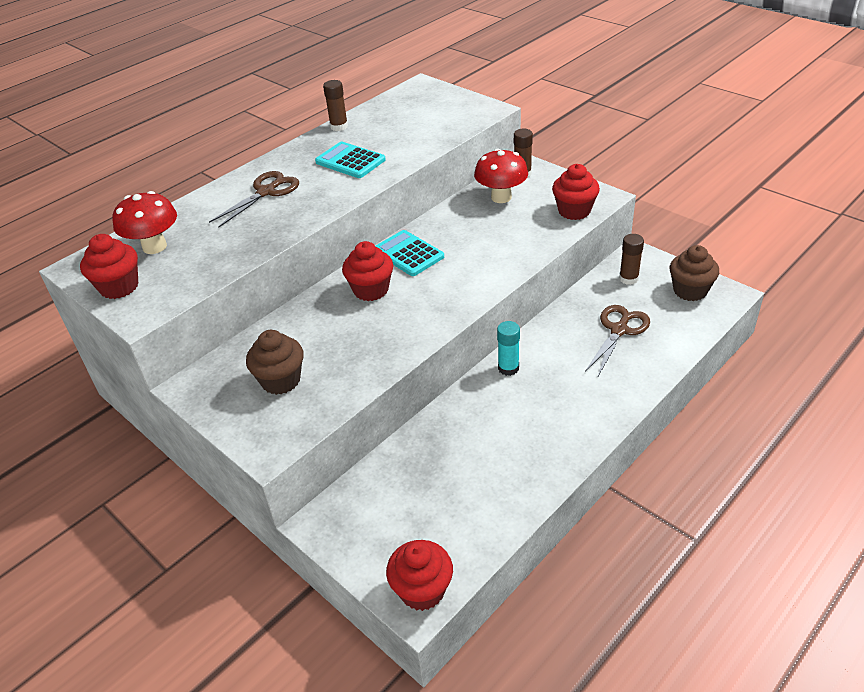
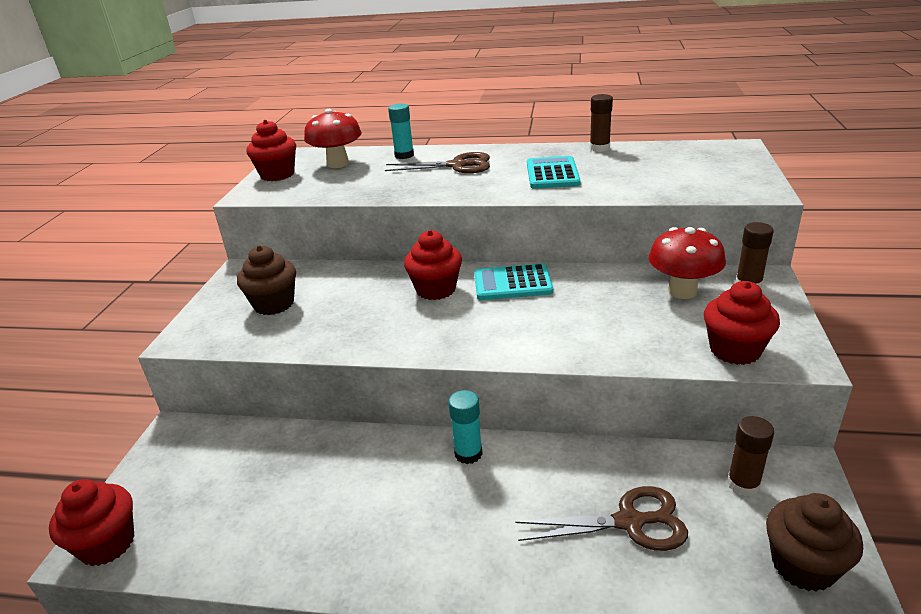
camera: 55 degrees right, 10 degrees down
turquoise calculator [375,230,444,276] -> turquoise calculator turned 105 degrees counterclockwise [474,263,553,300]
none -> turquoise glue stick [388,104,414,159]

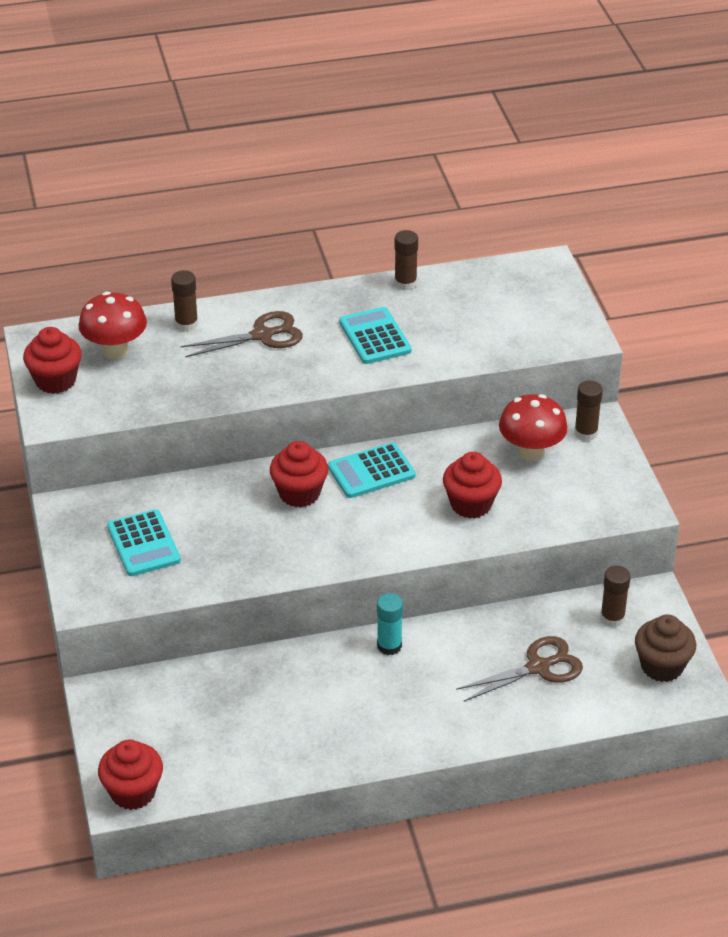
camera: 25 degrees left, 10 degrees up
brown cupcake [237,245,296,315] -> turquoise calculator [107,509,181,576]
turquoise glue stick [388,104,414,159] -> brown glue stick [171,270,198,332]
red cupcake [704,281,780,365] -> red cupcake moved to [443,452,502,519]

